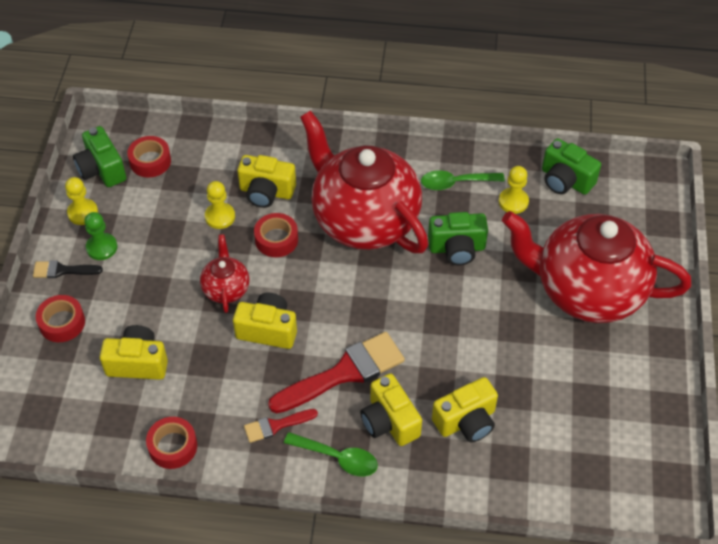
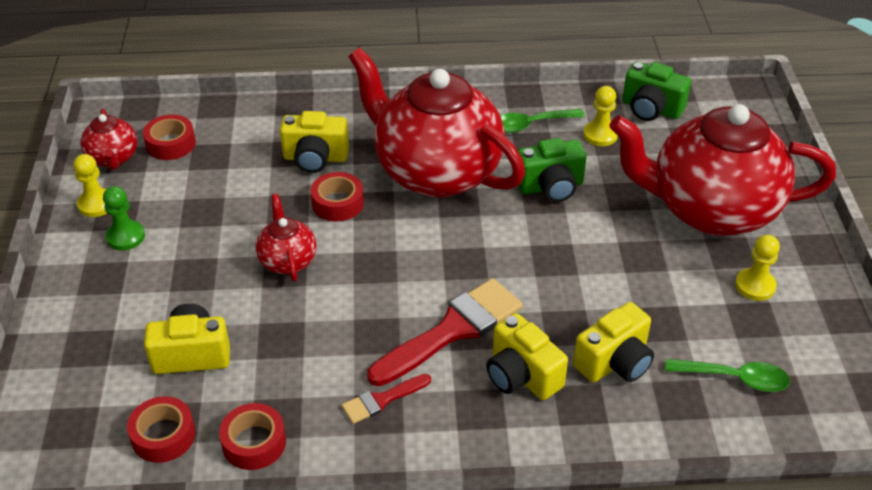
camera: 10 degrees left, 10 degrees down
black brush [33,260,103,278] -> none
red tape [36,295,85,342] -> red tape moved to [127,396,195,463]
green camera [73,126,126,187] -> red teapot [80,109,137,170]
yellow pawn [205,181,235,229] -> yellow pawn moved to [735,235,780,301]
yellow camera [233,292,297,349] -> none
green spoon [284,432,378,477] -> green spoon moved to [665,359,790,392]

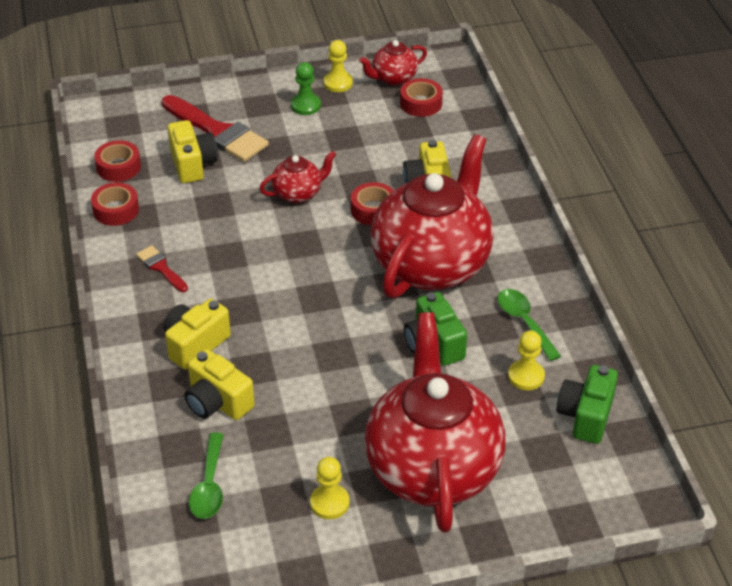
camera: 80 degrees right, 0 degrees up
red brush [367,278,523,386] -> red brush moved to [161,95,269,162]

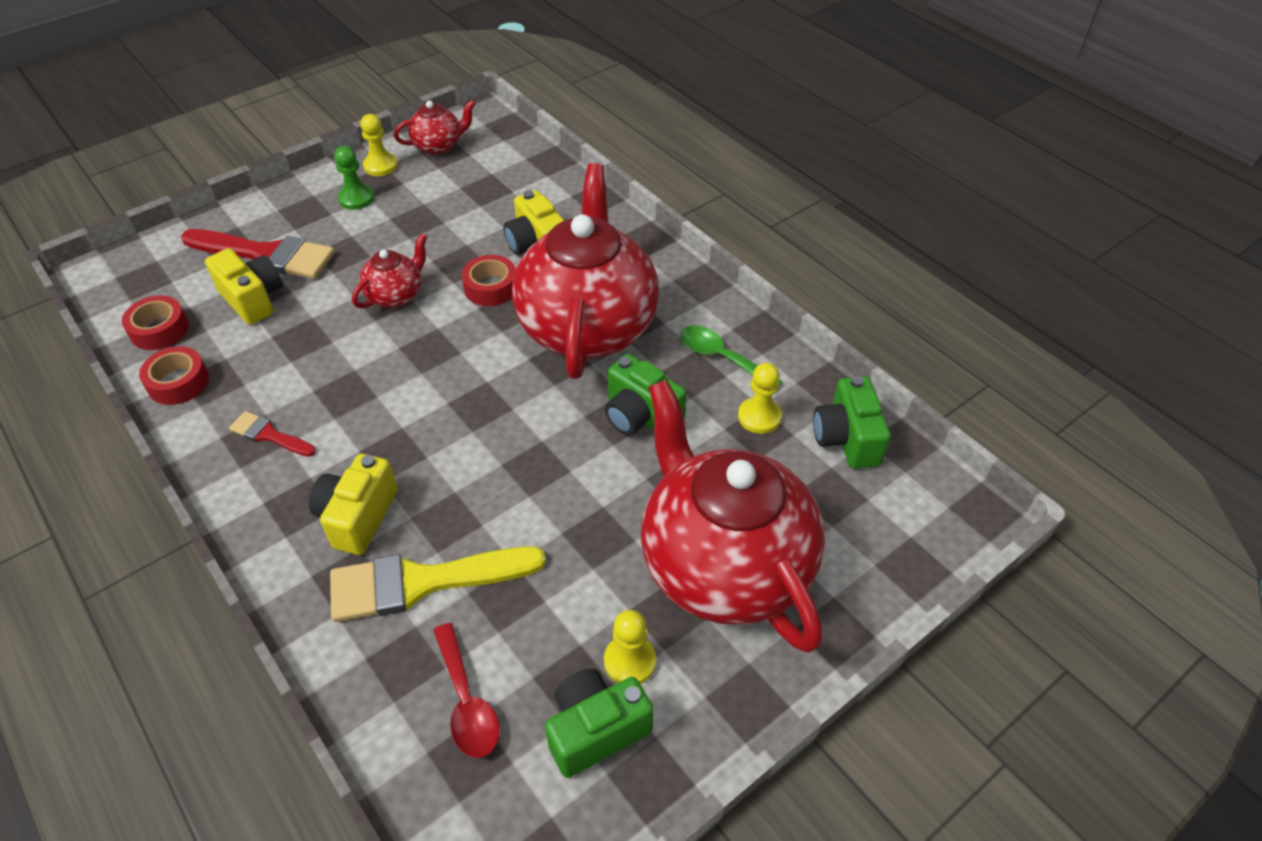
camera: 25 degrees left, 5 degrees up
yellow camera [184,349,255,420] -> yellow brush [330,546,546,622]
green spoon [189,432,224,519] -> red spoon [433,623,500,758]
red teapot [359,40,427,86] -> red teapot turned 150 degrees counterclockwise [394,100,476,155]
red tape [400,78,443,117] -> none
none -> green camera [545,669,653,778]

